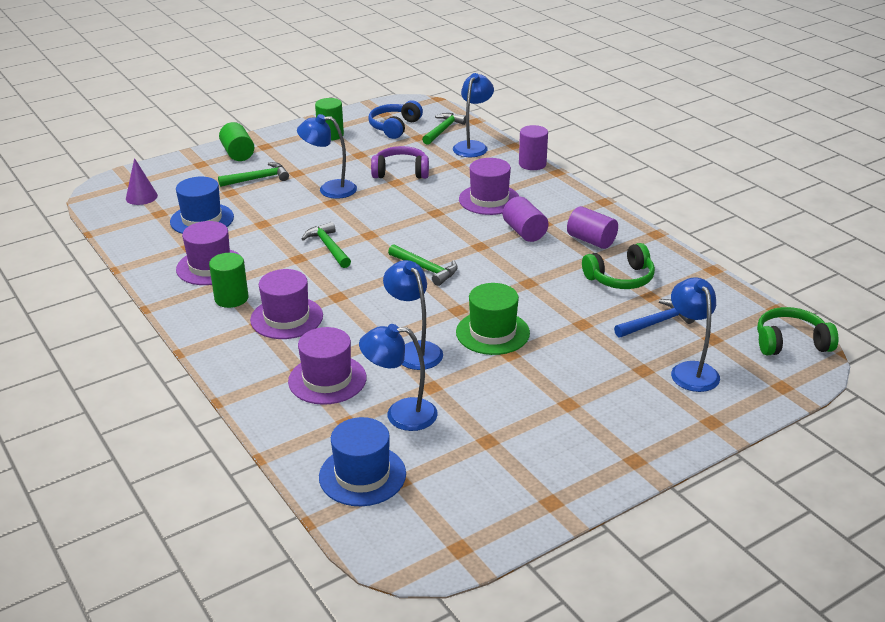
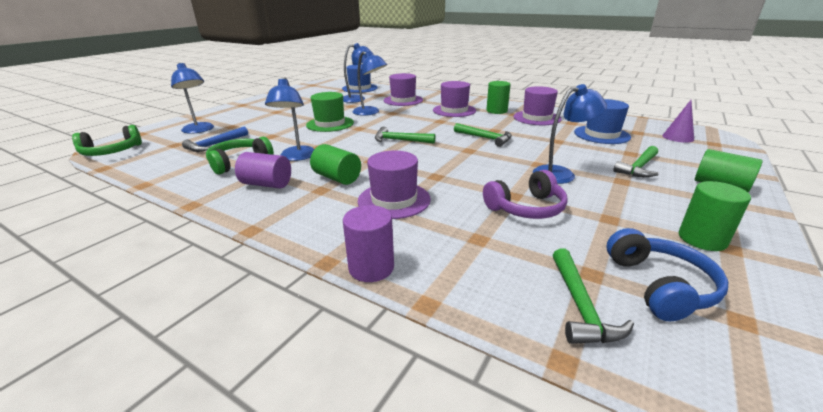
camera: 155 degrees right, 5 degrees down
blue lamp [453,73,494,157] -> blue lamp moved to [265,78,314,161]
purple cylinder [503,197,548,242] -> green cylinder [310,144,361,185]

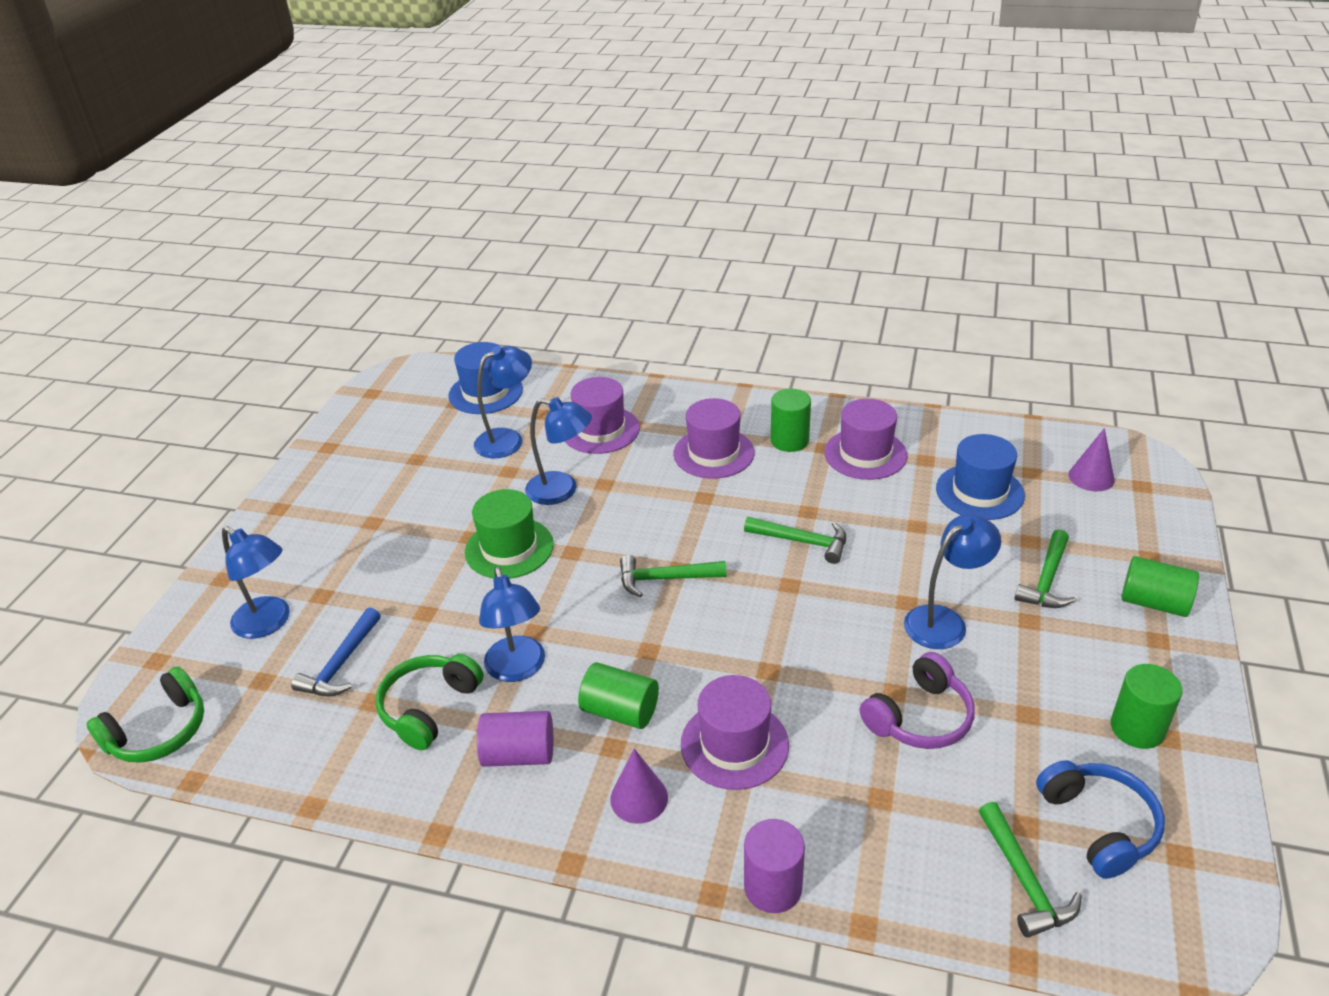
camera: 15 degrees left, 10 degrees up
none -> purple cone [610,748,668,824]

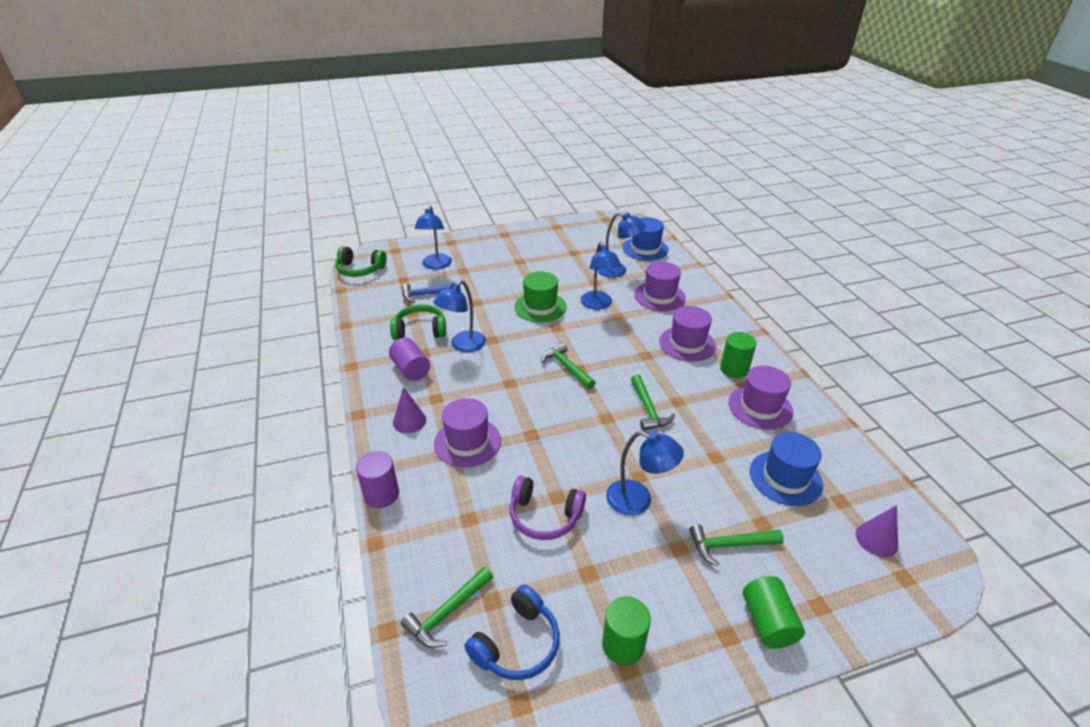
camera: 55 degrees right, 0 degrees up
green cylinder [578,662,659,729] -> none

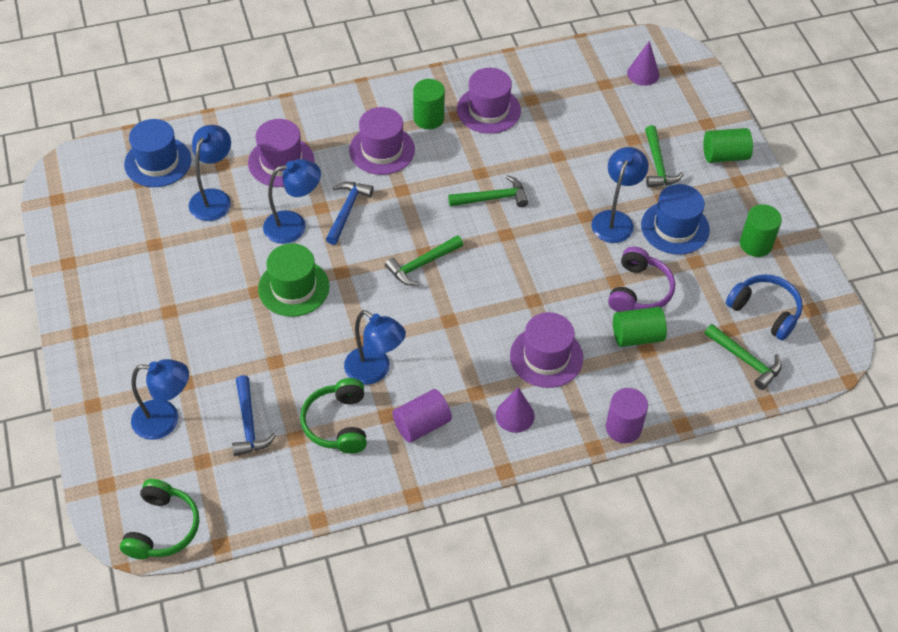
camera: 90 degrees left, 15 degrees up
blue hat [750,432,823,506] -> blue hat moved to [641,184,710,255]
none -> blue hammer [326,182,374,245]
none -> green cylinder [613,307,667,347]

